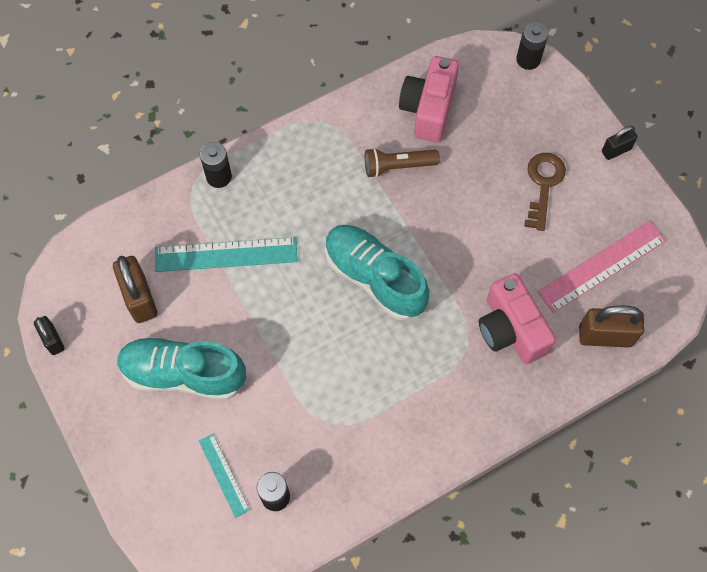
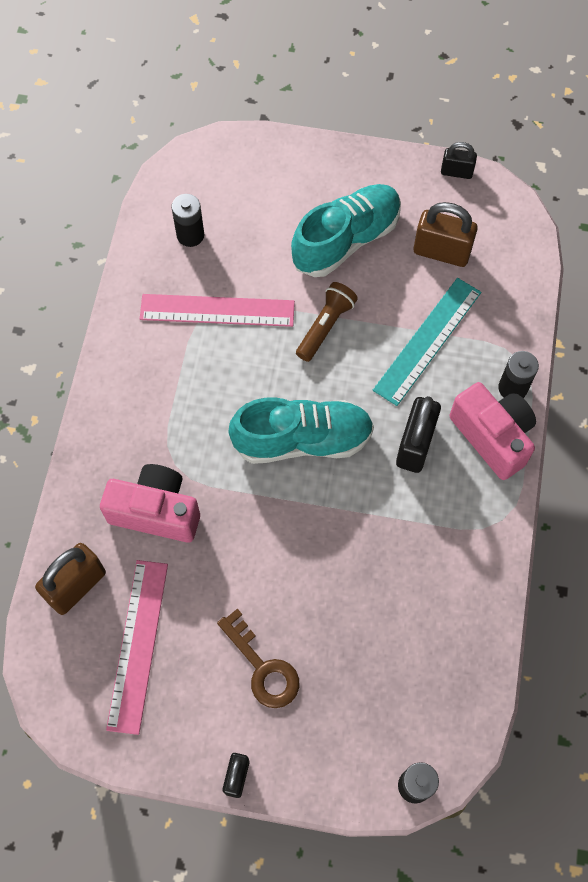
camera: 130 degrees right, 0 degrees up
turquoise ruler [199,434,250,518] -> none
brown flashlight [365,148,440,178] -> brown flashlight moved to [296,282,358,362]
pink camera [399,56,459,142] -> pink camera moved to [449,382,536,480]
none -> pink ruler [140,294,295,327]
none -> black padlock [396,396,441,473]

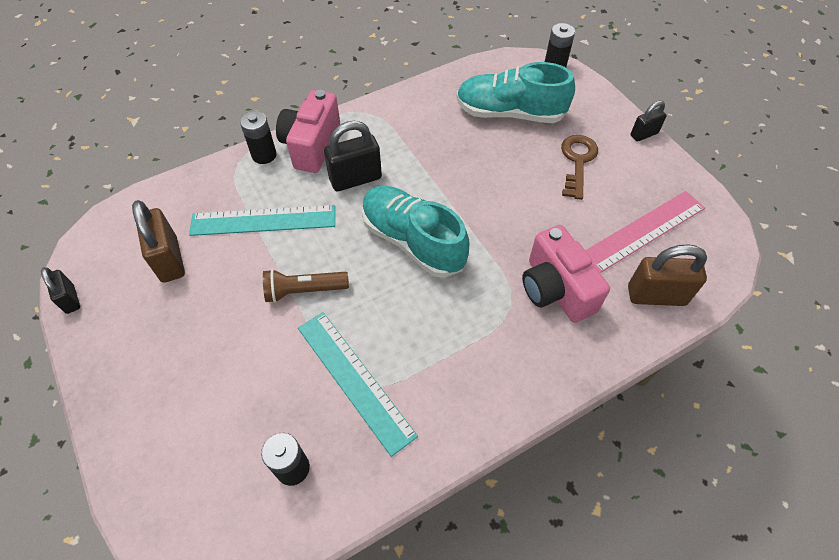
camera: 130 degrees left, 10 degrees down
pink ruler [140,294,295,327] -> turquoise ruler [298,312,418,457]
turquoise shoe [291,184,401,277] -> turquoise shoe moved to [456,62,575,123]

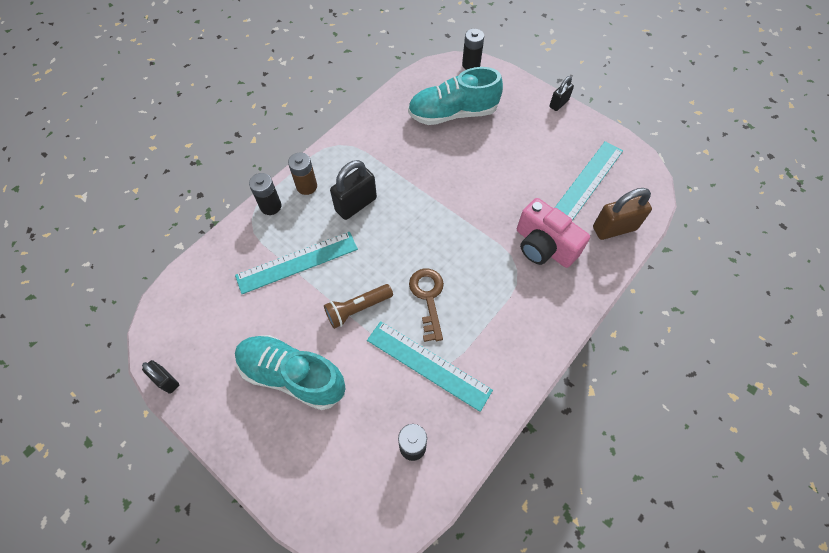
camera: 20 degrees left, 5 degrees up
brown padlock [132,200,185,283] -> none
pink camera [276,90,340,173] -> brown battery [288,152,317,195]
turquoise shoe [362,186,469,278] -> turquoise shoe moved to [235,335,346,410]
brown key [561,135,598,200] -> brown key moved to [409,269,444,342]
pink ruler [585,191,705,273] -> turquoise ruler [555,141,623,220]

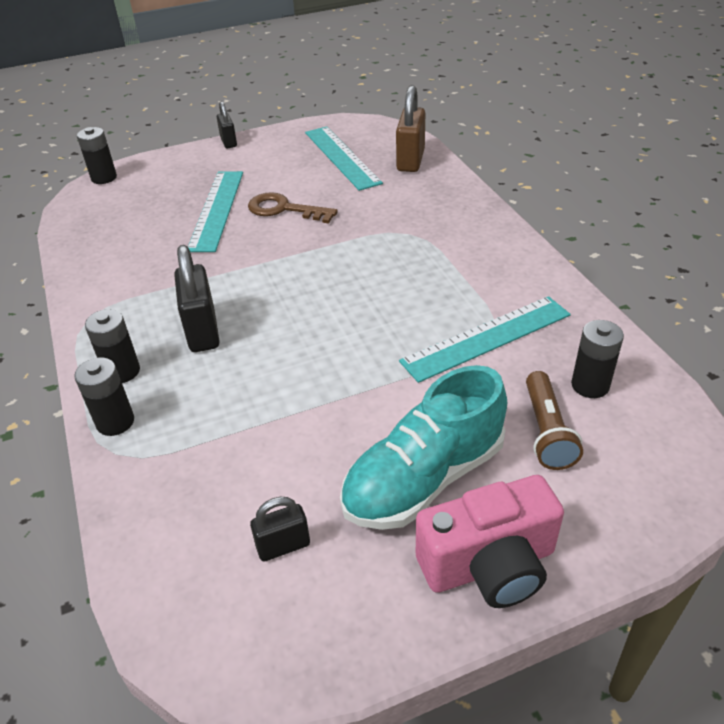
camera: 60 degrees left, 20 degrees down
black padlock [142,360,179,394] -> black padlock moved to [250,497,310,562]
turquoise ruler [235,232,358,294] -> turquoise ruler moved to [188,171,243,252]
brown battery [288,152,317,195] -> black battery [85,309,140,383]
brown flashlight [324,284,393,329] -> brown flashlight moved to [526,371,583,470]
turquoise shoe [408,67,503,125] -> none
brown key [409,269,444,342] -> brown key moved to [248,192,338,223]
pink camera [517,198,590,268] -> pink camera moved to [416,475,564,608]

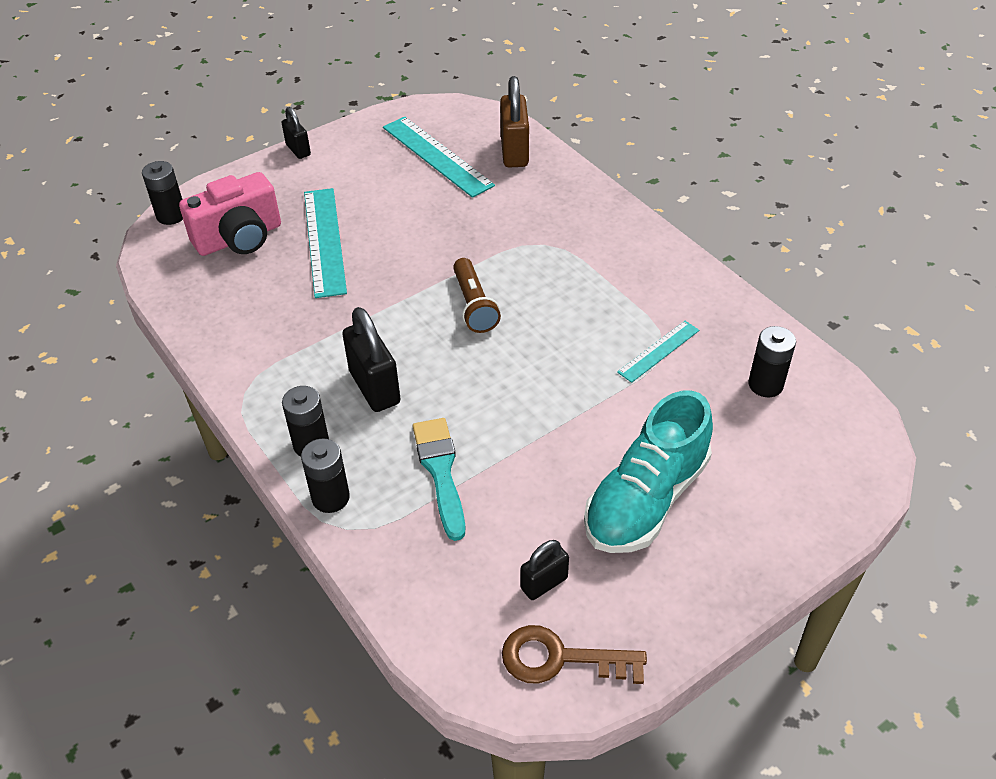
camera: 15 degrees left, 5 degrees up
brown key [248,192,338,223] -> brown key moved to [502,625,647,684]
turquoise ruler [399,296,571,383] -> turquoise ruler [617,321,699,383], size x0.57
pink camera [416,475,564,608] -> pink camera moved to [179,172,281,256]
brown flashlight [526,371,583,470] -> brown flashlight moved to [453,258,501,333]
none -> turquoise brush [413,418,465,541]

